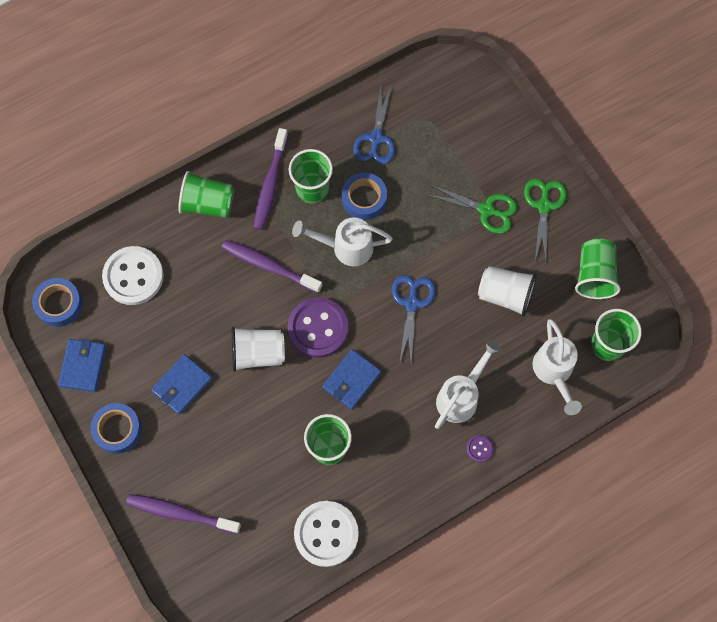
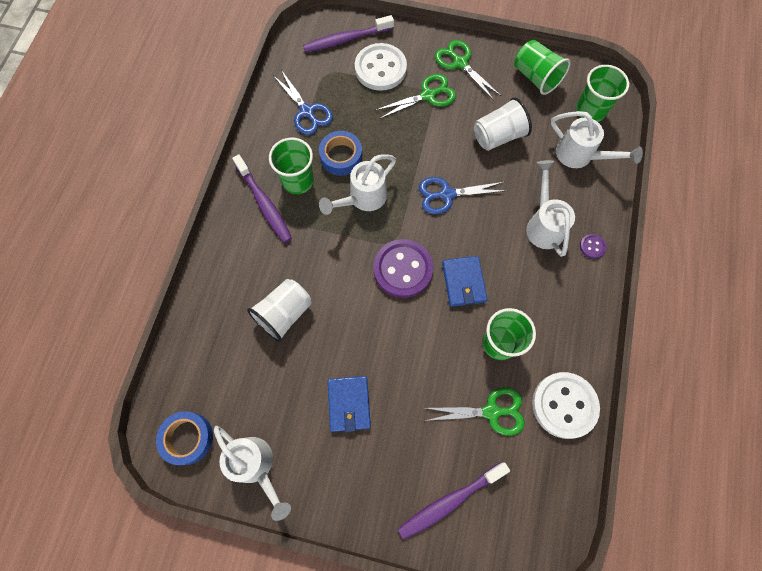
camera: 45 degrees left, 0 degrees up
blue wallet [58,339,106,392] -> white watering can [214,426,291,521]
blue tape [90,403,142,454] -> none
white button [102,246,164,305] -> white button moved to [355,43,407,91]
green cup [178,171,234,218] -> none
purple toothbrush [221,240,322,293] -> purple toothbrush moved to [303,15,394,52]
white cup [231,327,285,372] -> white cup moved to [247,279,312,342]
blue scissors [392,275,436,361] -> blue scissors turned 60 degrees counterclockwise [419,177,507,214]
none -> green scissors [425,387,525,436]

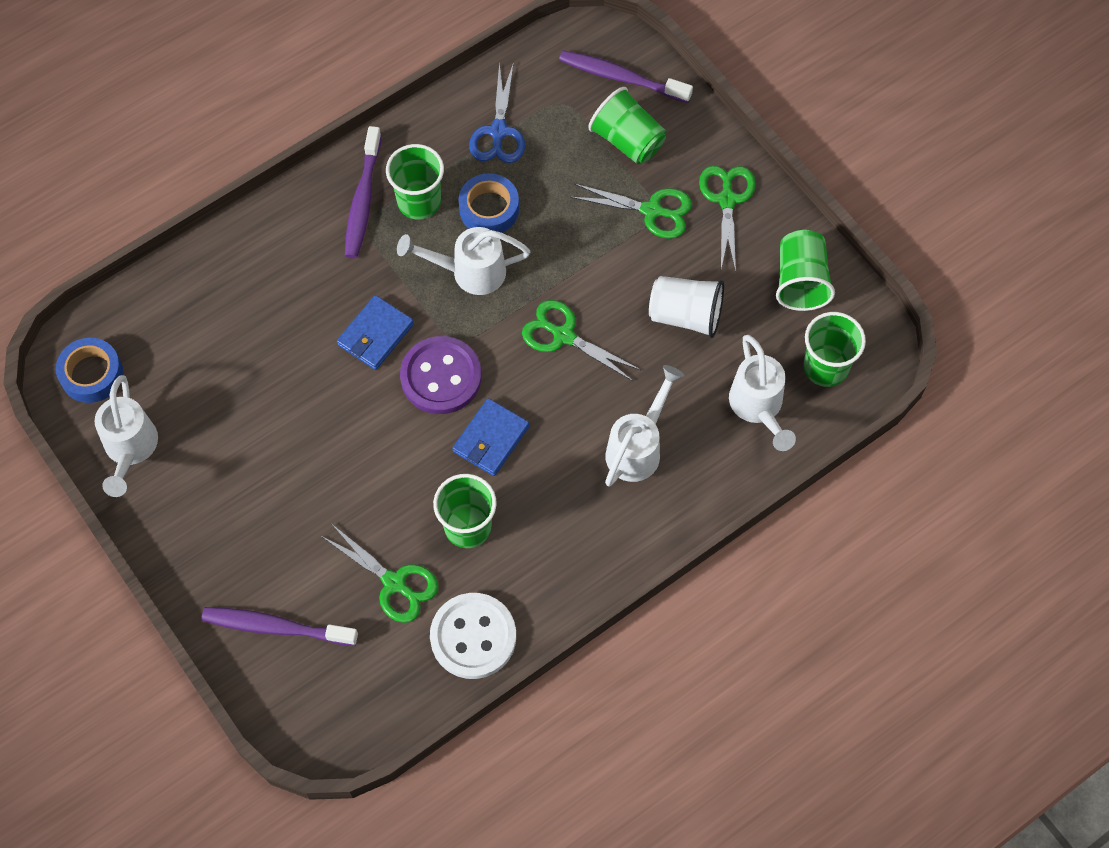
camera: 40 degrees right, 5 degrees down
white cup [247,279,312,342] -> none
blue wallet [328,376,371,432] -> blue wallet moved to [337,295,414,370]
white button [355,43,407,91] -> green cup [588,87,666,164]
blue scissors [419,177,507,214] -> green scissors [522,300,641,381]
purple button [580,234,607,259] -> none

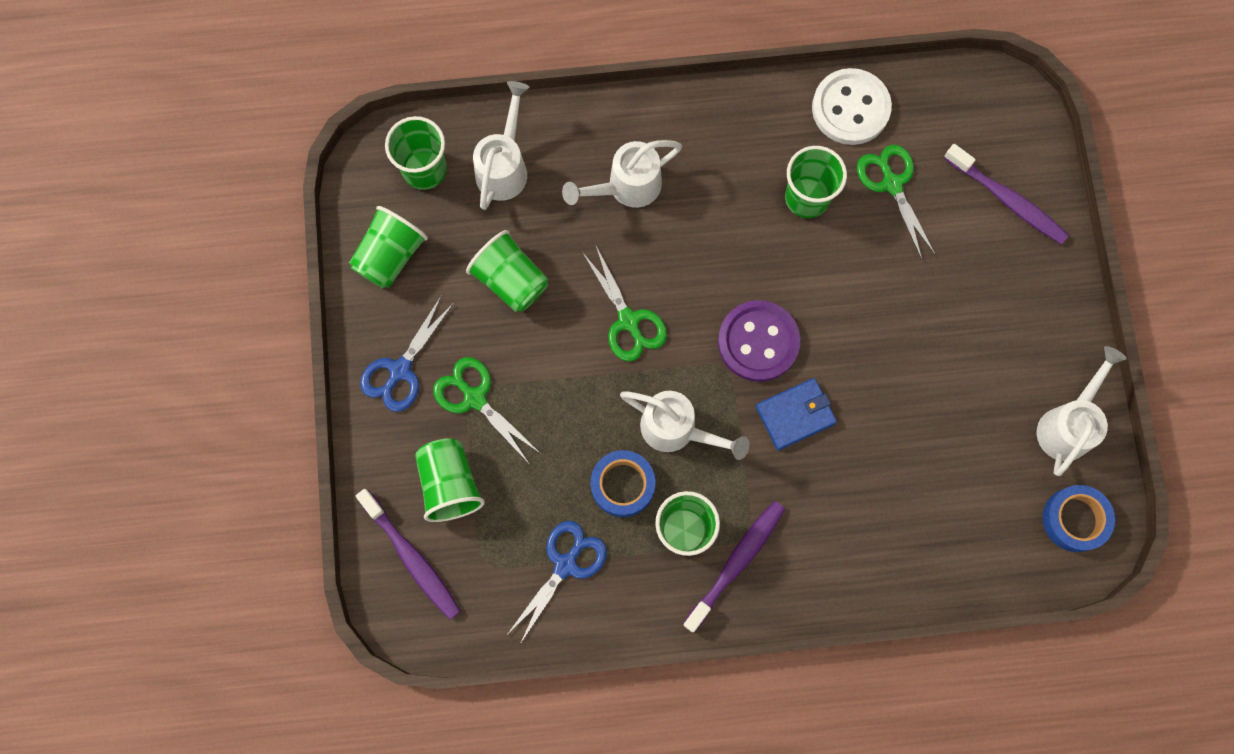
camera: 150 degrees left, 10 degrees up
blue wallet [452,398,530,476] -> none
white cup [649,276,724,338] -> green cup [466,230,549,312]
green scissors [699,166,756,272] -> blue scissors [360,295,454,412]

